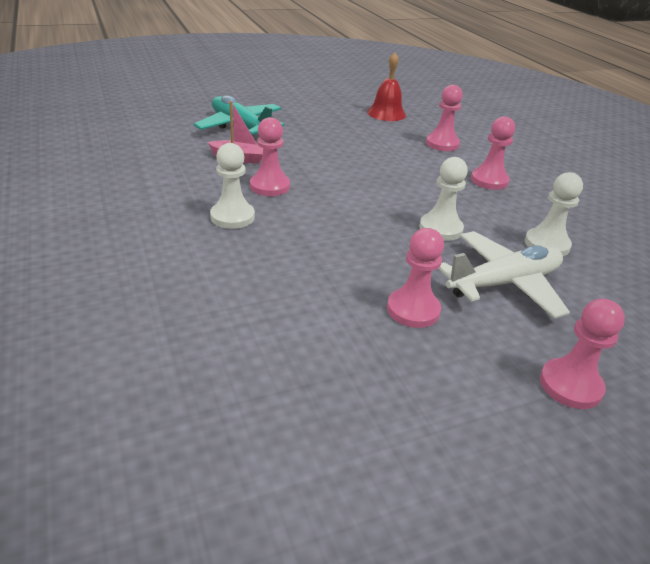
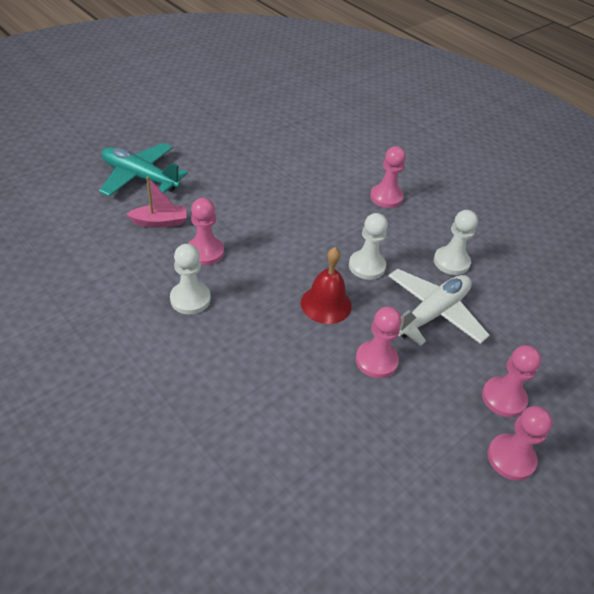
camera: 20 degrees left, 10 degrees up
red bell [367,52,406,121] -> red bell moved to [301,247,352,324]
pink pawn [426,85,463,151] -> pink pawn moved to [487,406,553,481]

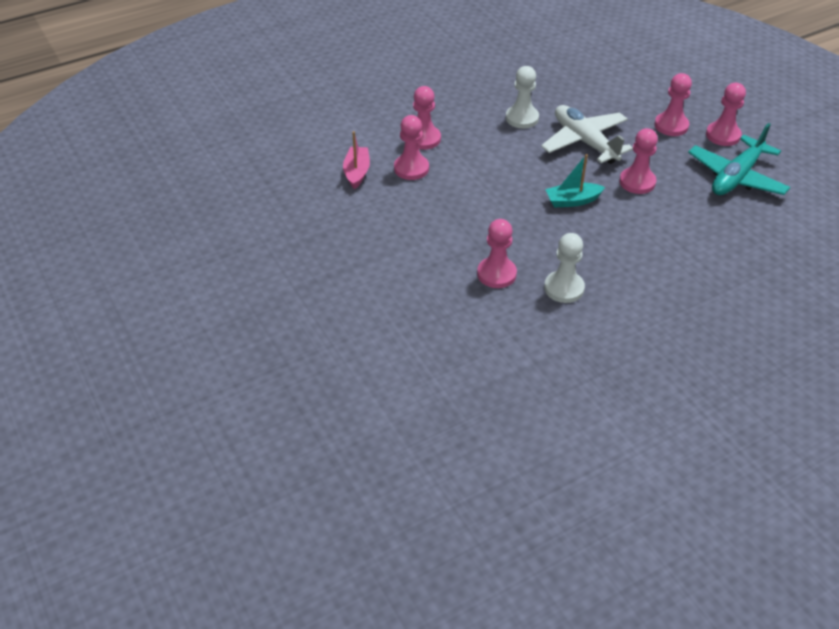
camera: 75 degrees left, 0 degrees up
turquoise plane [99,143,188,196] -> turquoise plane moved to [688,123,790,195]
pink boat [126,176,186,228] -> pink boat moved to [343,131,370,189]
red bell [301,247,352,324] -> turquoise boat [545,154,605,208]
white pawn [349,213,388,280] -> none
none -> pink pawn [394,115,429,180]

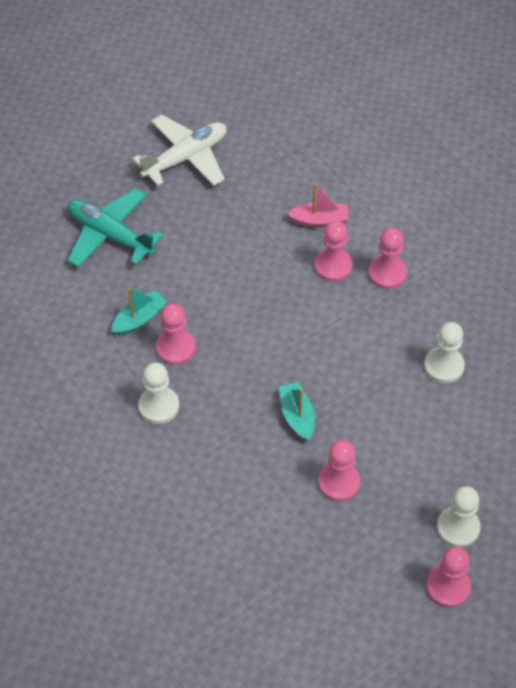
camera: 85 degrees right, 10 degrees up
white plane [541,105,633,164] -> white plane moved to [133,115,227,186]
pink pawn [654,73,692,136] -> white pawn [437,486,480,548]
turquoise plane [688,123,790,195] -> turquoise plane moved to [67,188,163,268]
none -> turquoise boat [111,288,167,336]

